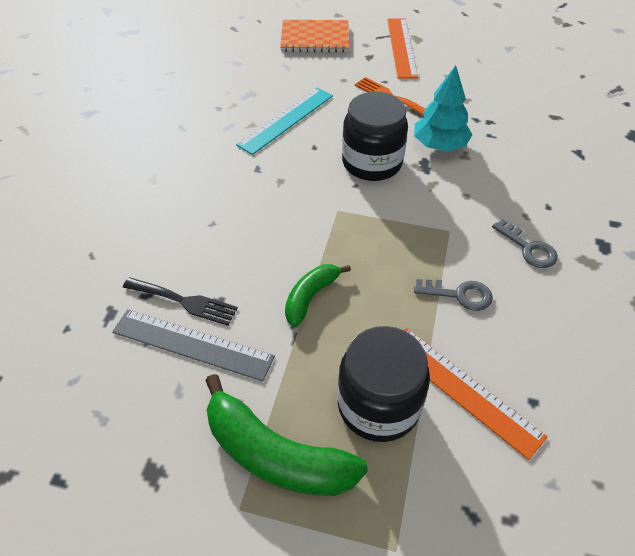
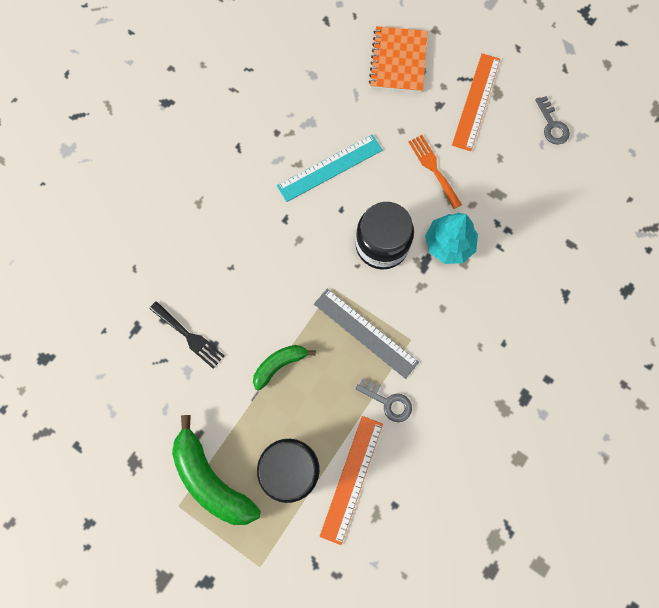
camera: 20 degrees right, 25 degrees up
grey ruler [112,309,275,382] -> grey ruler moved to [314,289,419,379]
orange notebook [280,20,349,52] -> orange notebook turned 75 degrees clockwise [369,26,428,93]
orange ruler [404,328,548,460] -> orange ruler turned 45 degrees clockwise [320,416,383,545]
grey key [492,219,558,268] -> grey key moved to [535,96,570,145]

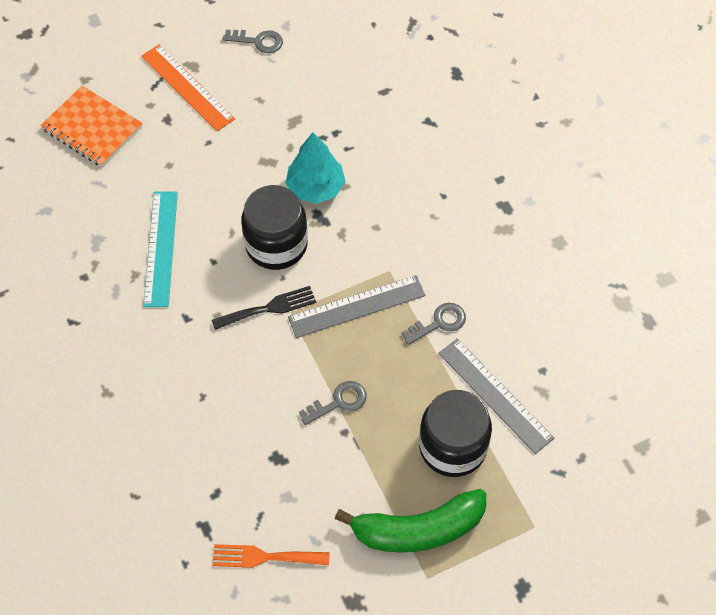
camera: 60 degrees left, 15 degrees down
black fork [149,301,224,369] -> black fork moved to [211,286,316,330]
green banana [253,345,316,391] -> grey key [299,381,367,425]
orange ruler [320,416,383,545] -> grey ruler [438,338,554,454]
orange fork [408,135,462,209] -> orange fork moved to [212,544,330,568]

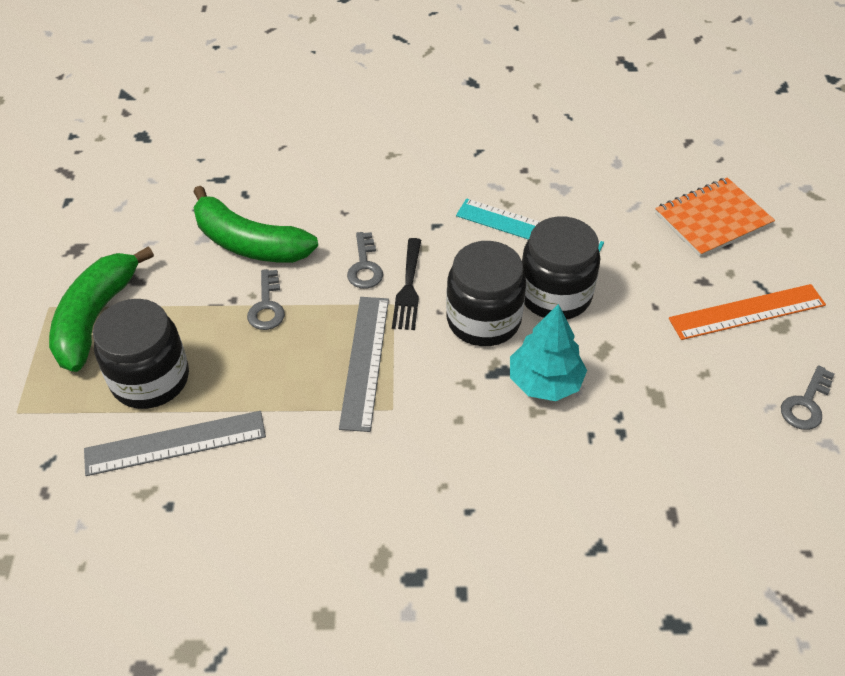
camera: 115 degrees right, 10 degrees down
orange fork [212,544,330,568] -> none
grey key [401,303,466,345] -> grey key moved to [347,232,383,289]
none -> green banana [193,186,318,263]
none -> black jar [522,216,600,320]

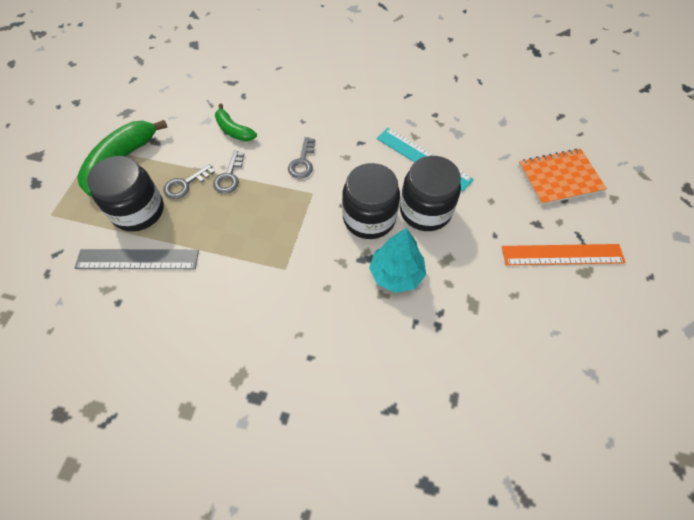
camera: 15 degrees right, 10 degrees up
green banana [193,186,318,263] -> green banana [215,104,257,141], size x0.58
grey ruler [339,297,389,432] -> none
black fork [392,238,421,330] -> none
grey key [781,365,835,430] -> grey key moved to [163,164,215,199]

